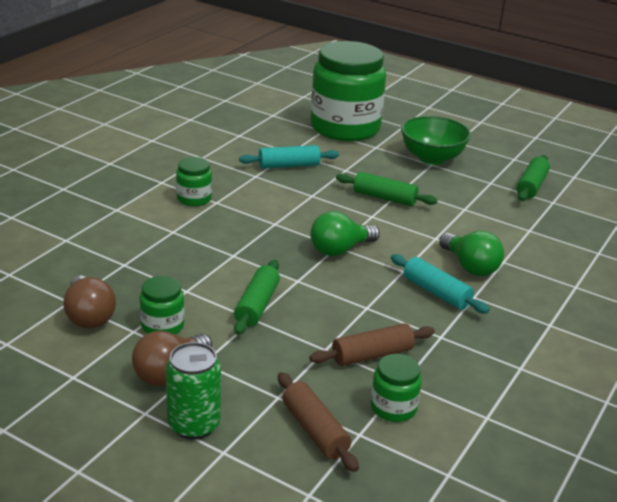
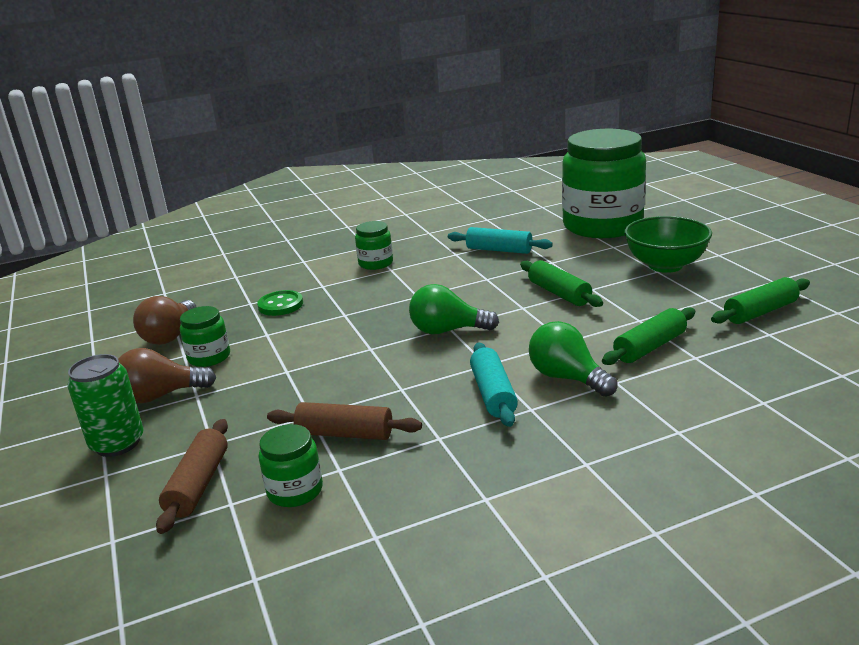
camera: 40 degrees right, 5 degrees down
green rolling pin [234,260,280,335] -> green rolling pin moved to [602,307,695,365]
green light bulb [439,231,504,276] -> green light bulb turned 135 degrees clockwise [529,321,617,397]
none -> green button [257,290,303,316]

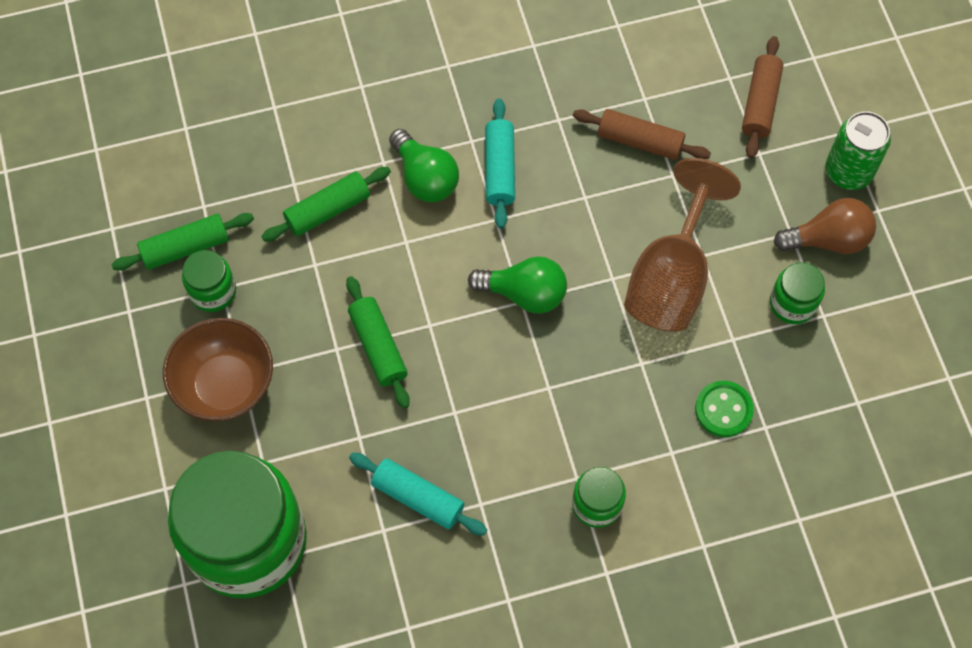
camera: 175 degrees left, 40 degrees up
brown light bulb [133,296,196,345] -> none
green jar [259,424,323,507] -> green jar moved to [182,250,236,312]
green bowl [624,216,712,273] -> brown bowl [163,318,273,421]
none -> brown goblet [624,158,741,332]

